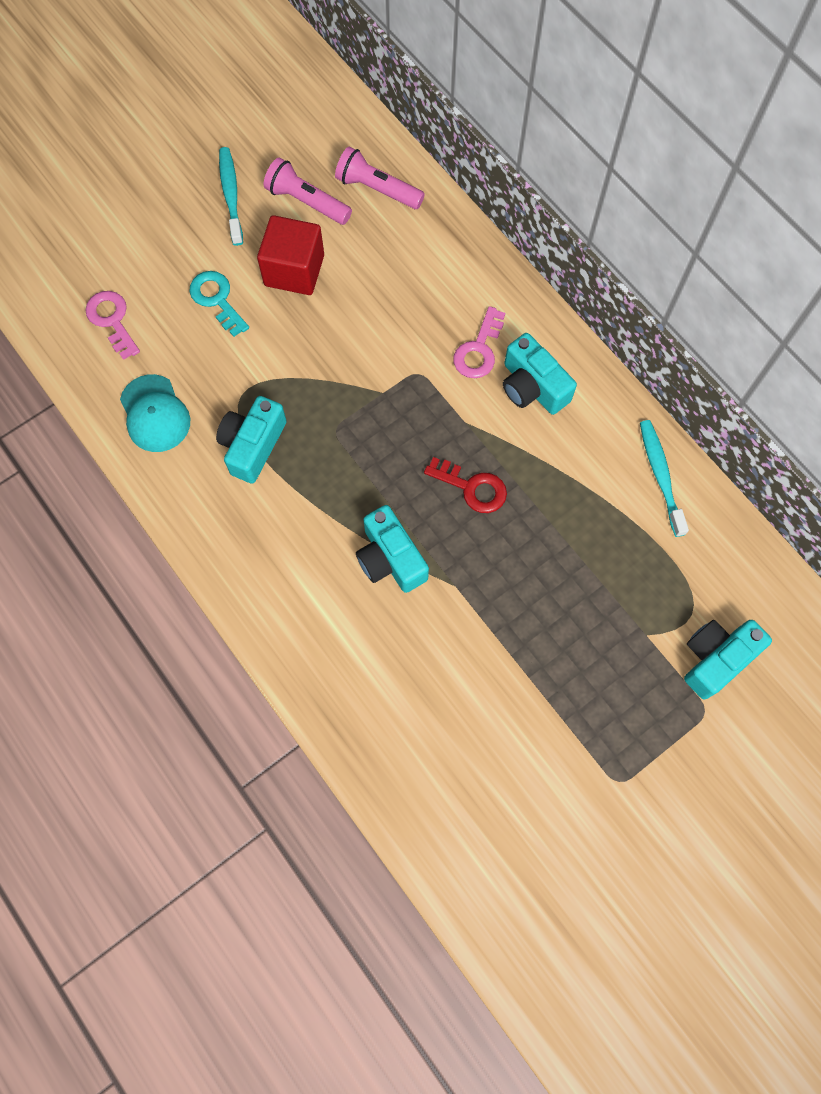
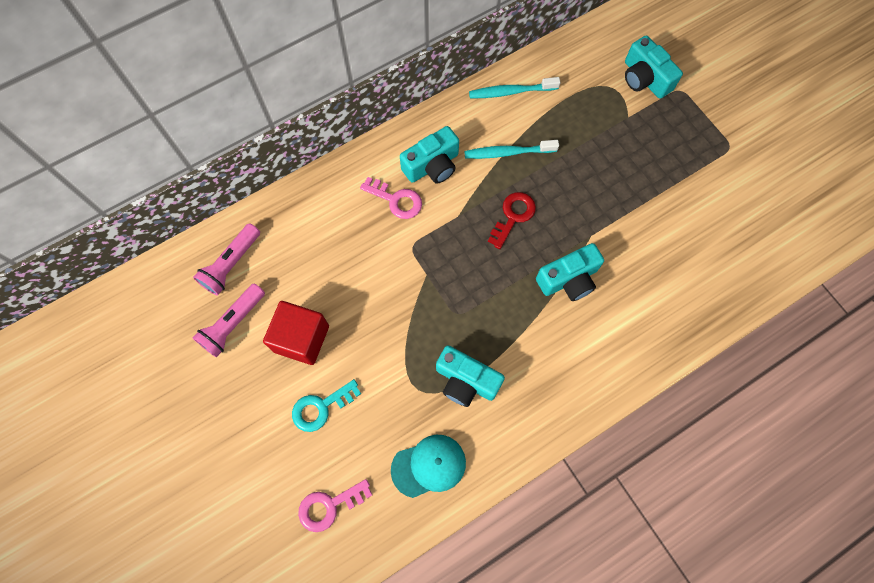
camera: 85 degrees left, 0 degrees up
turquoise toothbrush [219,147,243,246] -> turquoise toothbrush moved to [464,140,559,159]

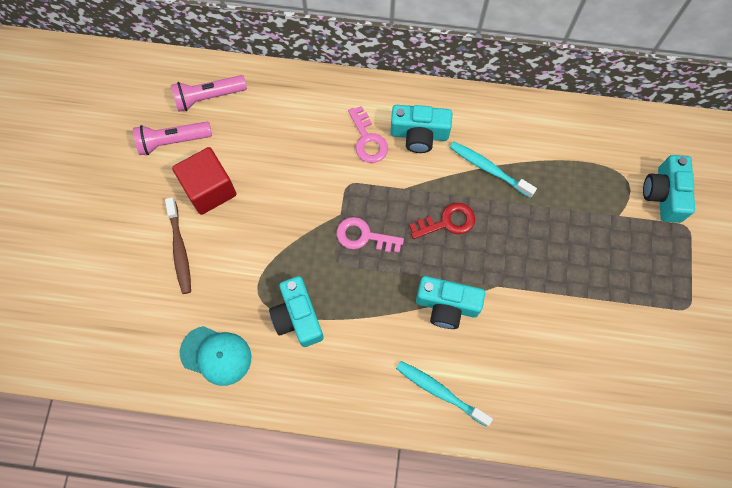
camera: 40 degrees right, 0 degrees up
turquoise key [292,379,361,432] -> brown toothbrush [165,197,191,294]
pink key [298,479,372,532] -> pink key moved to [337,217,404,253]
turquoise toothbrush [469,77,561,99] -> turquoise toothbrush moved to [396,361,493,427]

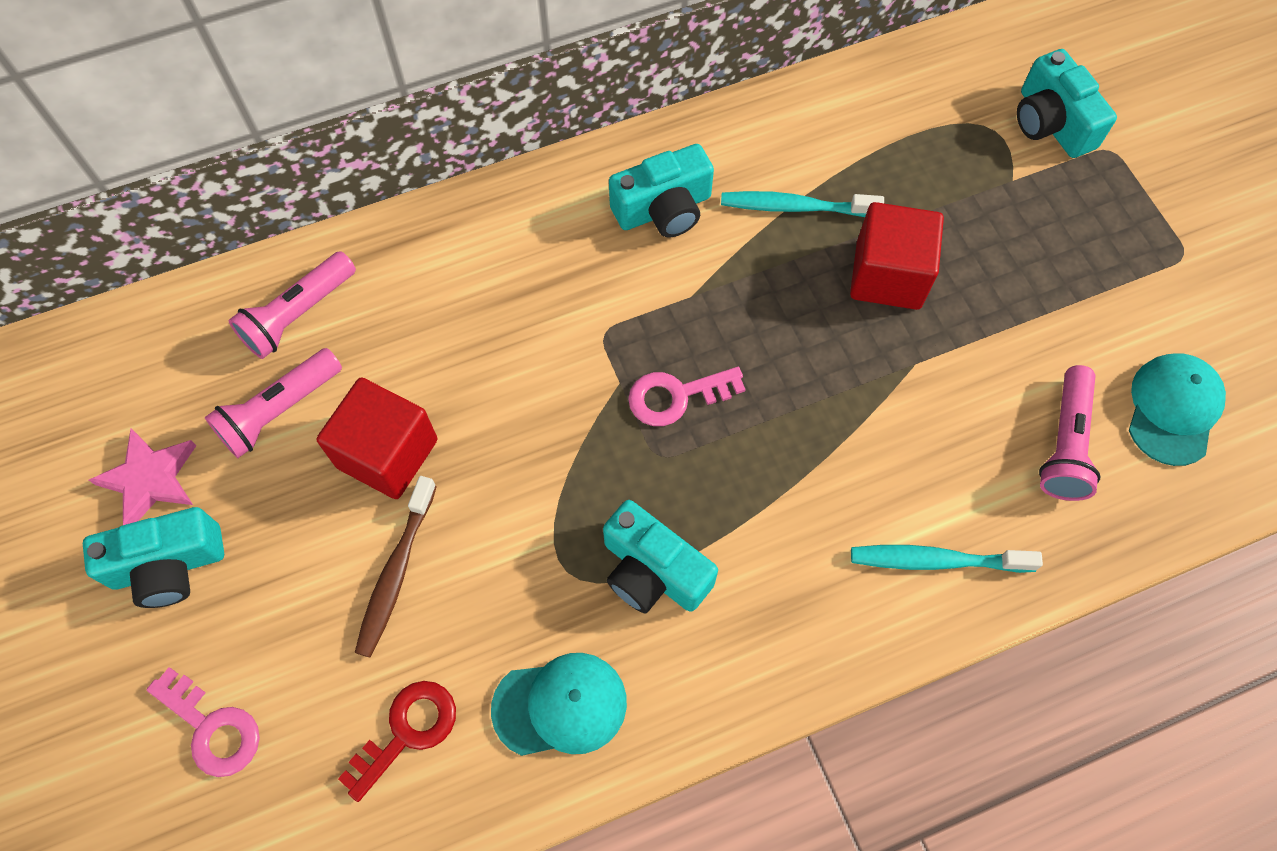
camera: 30 degrees left, 5 degrees down
brown toothbrush [165,197,191,294] -> brown toothbrush turned 60 degrees clockwise [355,476,437,658]
pink key [348,106,388,163] -> pink key moved to [146,667,260,777]
red key [409,203,475,239] -> red key moved to [338,681,456,802]
turquoise camera [416,276,485,329] -> turquoise camera moved to [83,507,224,608]
none -> pink star [89,429,196,525]
none -> red cube [850,202,944,310]
none -> pink flashlight [1039,365,1101,501]
none -> turquoise cap [1129,354,1226,466]

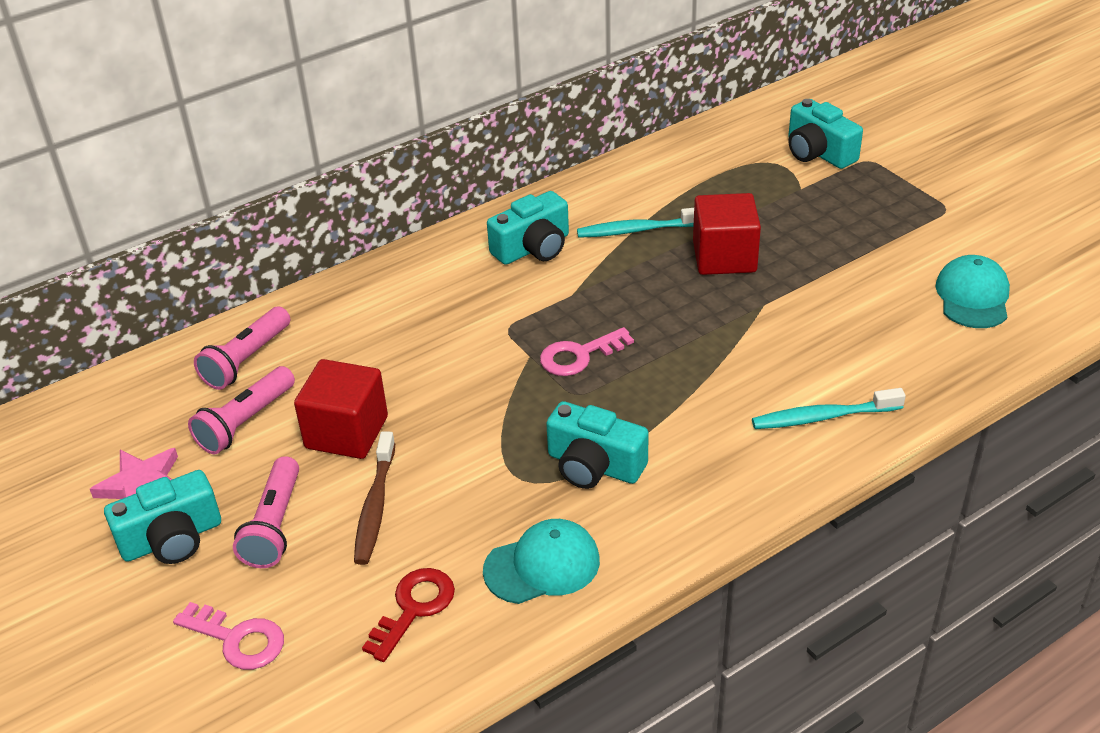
camera: 10 degrees left, 25 degrees down
pink flashlight [1039,365,1101,501] -> pink flashlight moved to [233,456,299,568]

